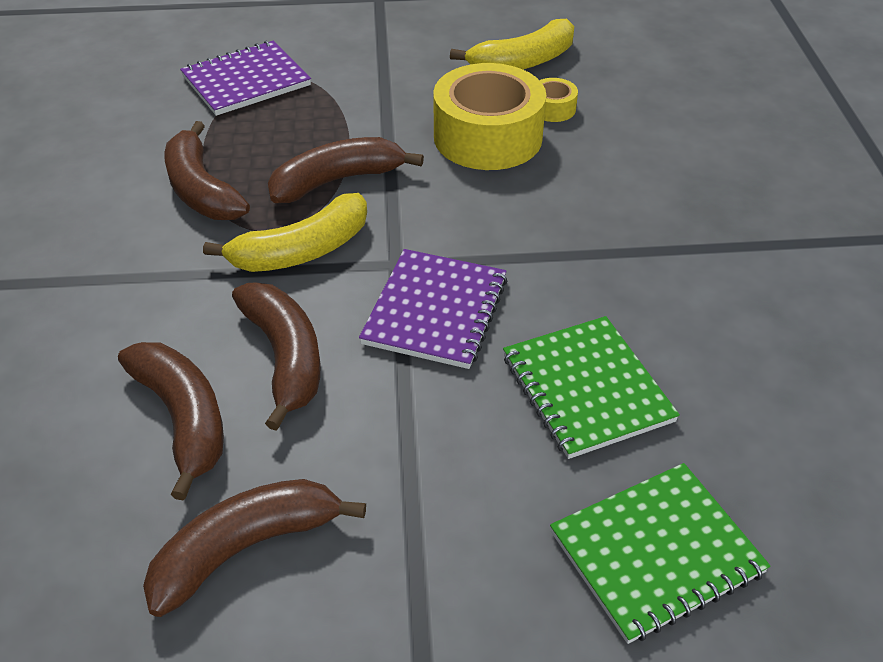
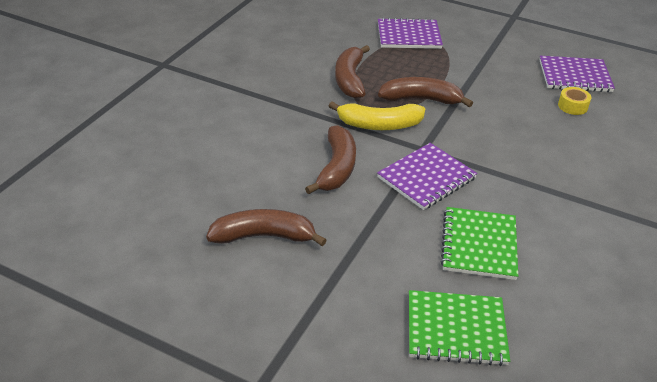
camera: 30 degrees right, 5 degrees down
brown banana [118,342,224,501] -> none
yellow tape [433,63,546,170] -> none
yellow banana [450,19,574,70] -> purple notebook [540,56,615,92]

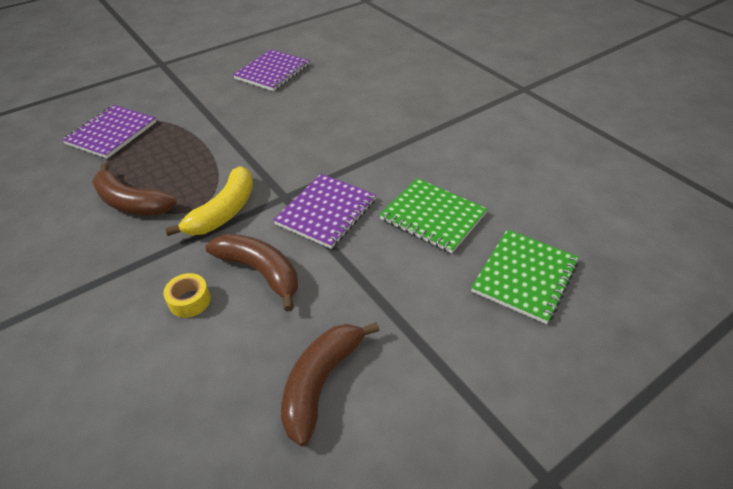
camera: 60 degrees left, 5 degrees up
purple notebook [377,143,477,210] -> purple notebook turned 45 degrees clockwise [273,174,376,249]
brown banana [378,77,473,107] -> none
yellow tape [558,87,591,115] -> yellow tape moved to [163,273,211,318]

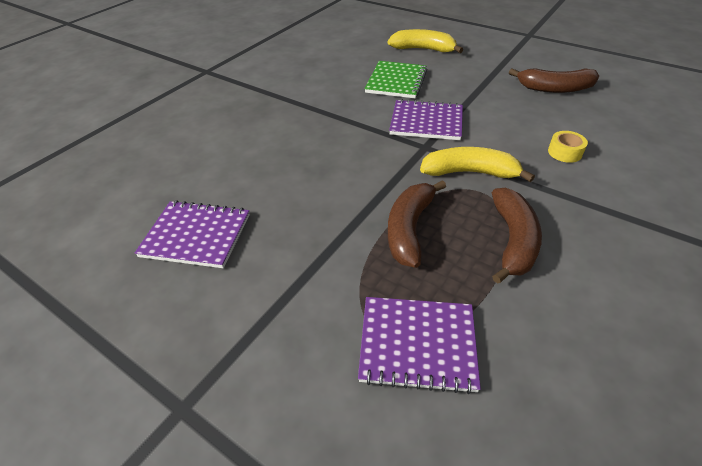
camera: 110 degrees left, 0 degrees up
brown banana [206,234,298,312] -> brown banana moved to [388,180,446,268]
green notebook [471,229,579,324] -> yellow banana [388,29,463,53]

